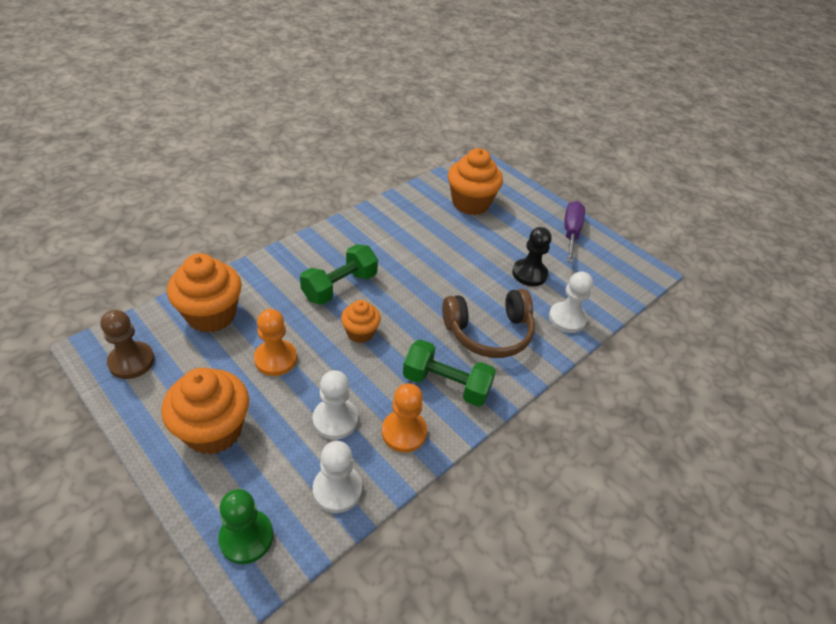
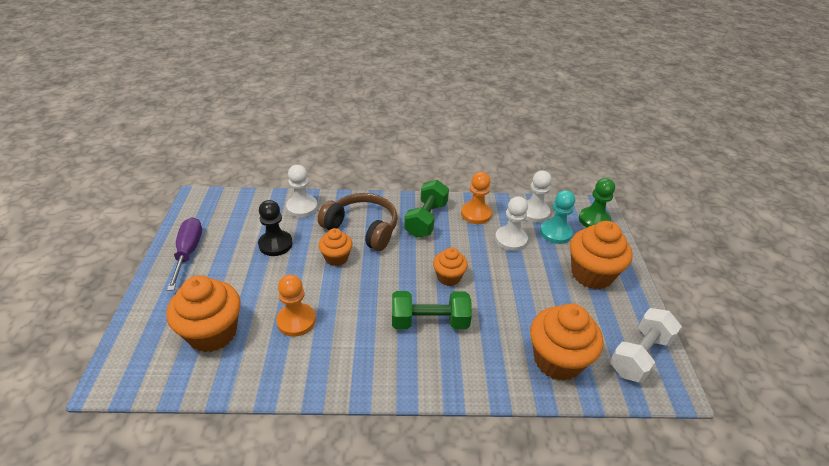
camera: 135 degrees left, 5 degrees down
brown pawn [100,310,155,379] -> white dumbbell [610,308,682,383]
orange pawn [254,309,297,376] -> orange pawn moved to [276,274,316,337]
green dumbbell [403,339,496,407] -> green dumbbell turned 45 degrees clockwise [404,180,449,238]
purple screwdriver [564,201,585,263] -> purple screwdriver turned 120 degrees clockwise [167,217,202,291]
none -> orange cupcake [319,228,353,266]
none -> turquoise pawn [540,190,575,244]

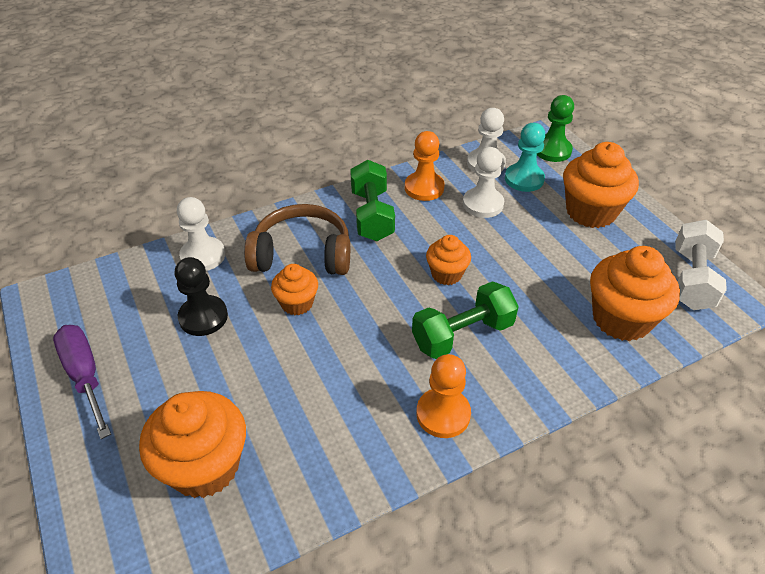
camera: 25 degrees left, 5 degrees up
orange pawn [276,274,316,337] -> orange pawn moved to [416,354,471,438]

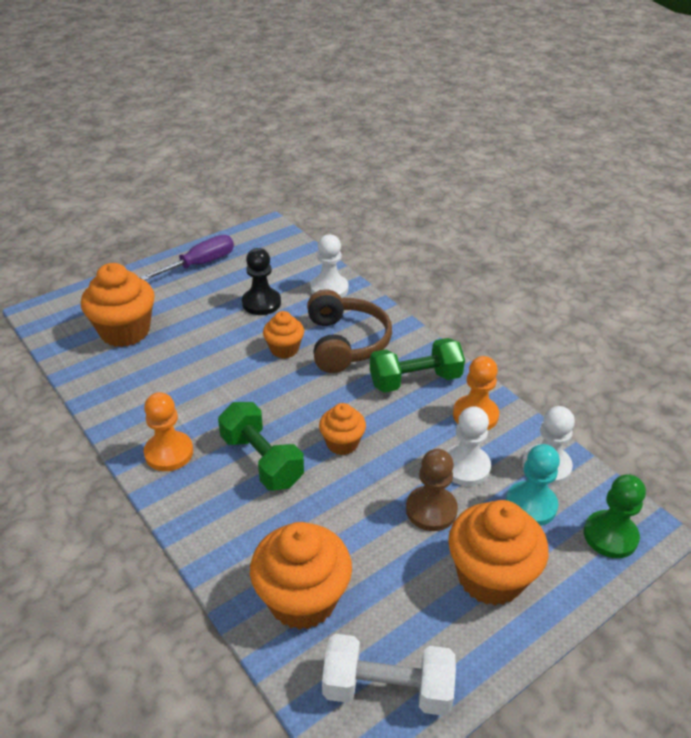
camera: 80 degrees right, 5 degrees down
none -> brown pawn [406,449,458,531]

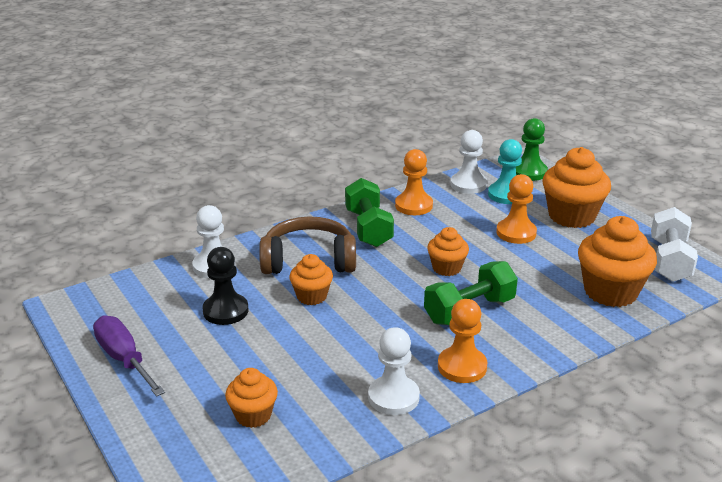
camera: 85 degrees left, 10 degrees down
orange cupcake [81,263,155,347] -> orange cupcake [225,368,278,428], size x0.57
brown pawn [406,449,458,531] -> orange pawn [496,174,537,244]
white pawn [446,407,491,486] -> white pawn moved to [368,327,420,415]

